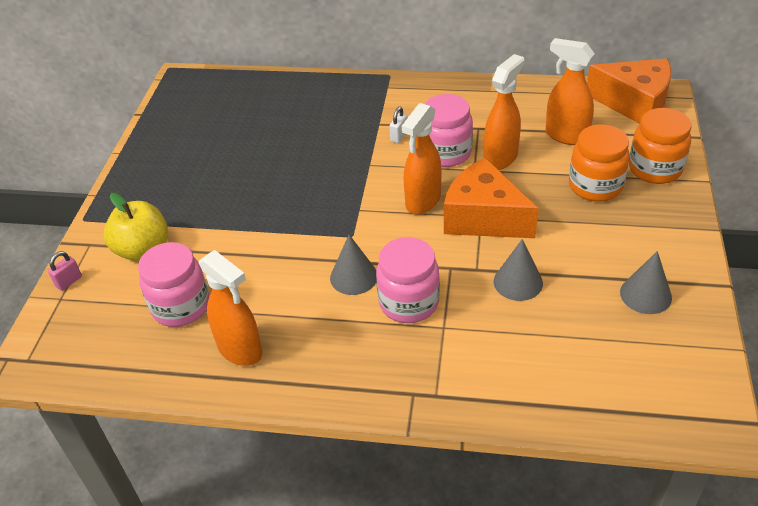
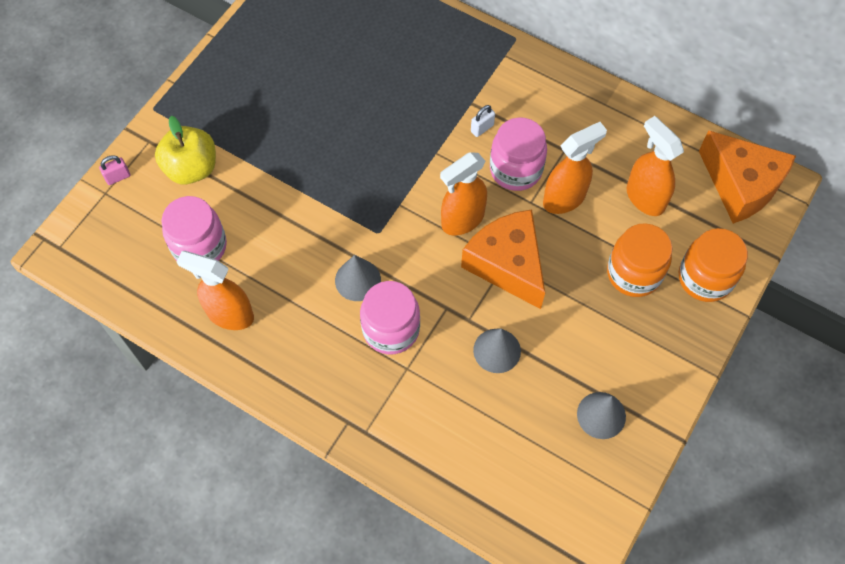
camera: 20 degrees right, 20 degrees up
orange spray bottle [199,250,262,366] -> orange spray bottle turned 135 degrees clockwise [176,251,254,330]

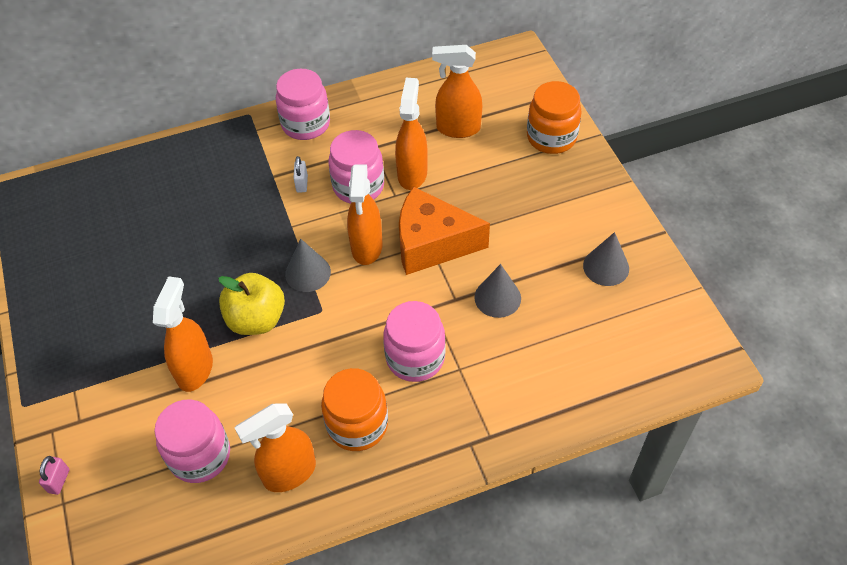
camera: 50 degrees left, 10 degrees down
yellow apple [155,116,216,185] -> yellow apple moved to [218,273,285,335]
grey cone [335,255,381,301] -> grey cone moved to [285,239,331,292]
orange jar [607,223,672,297] -> orange jar moved to [321,368,388,451]
orange cheese [699,130,796,224] -> none
none -> orange spray bottle [153,276,213,392]
none -> pink jar [276,69,330,140]

